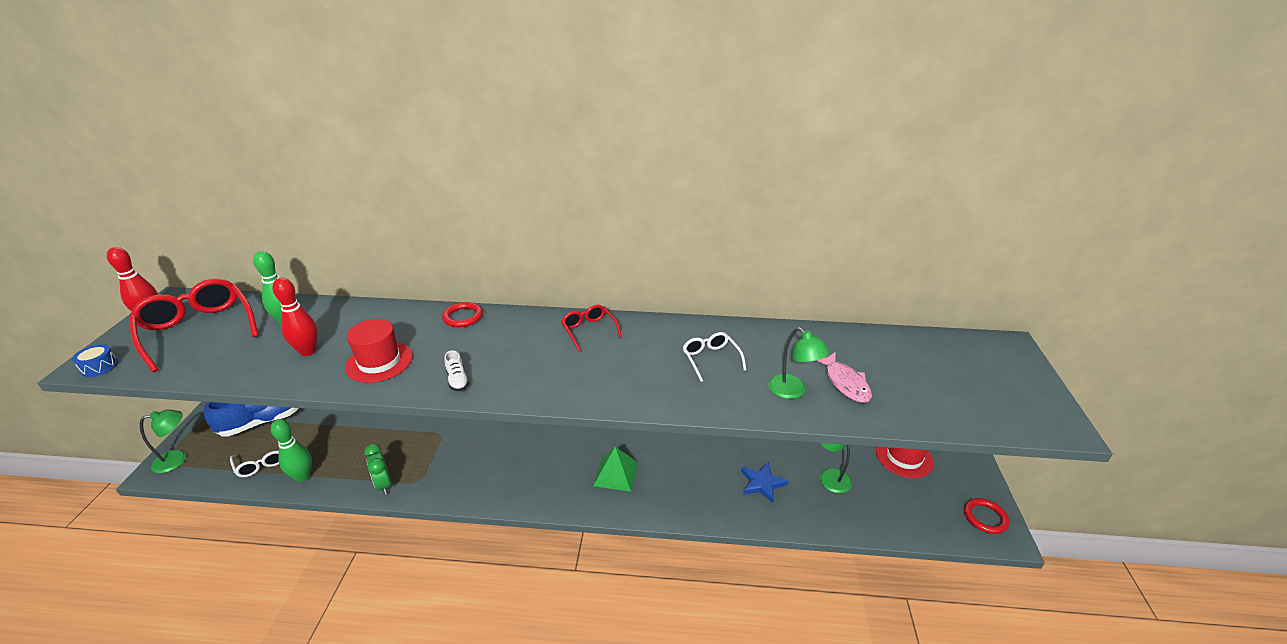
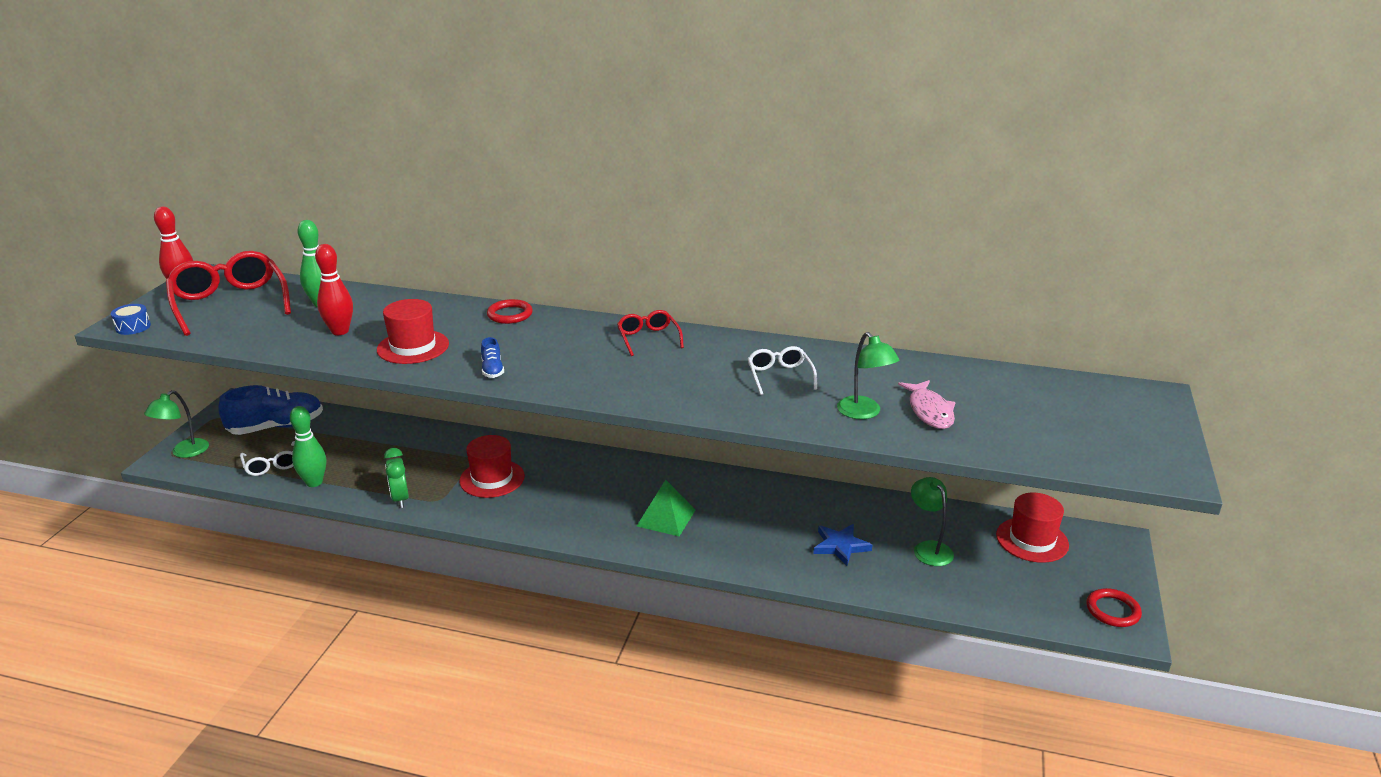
camera: 10 degrees right, 5 degrees down
green lamp [140,410,187,473] -> green lamp turned 135 degrees clockwise [144,390,209,458]
white shoe [444,350,469,391] -> blue shoe [481,337,504,378]
none -> red hat [459,435,525,498]

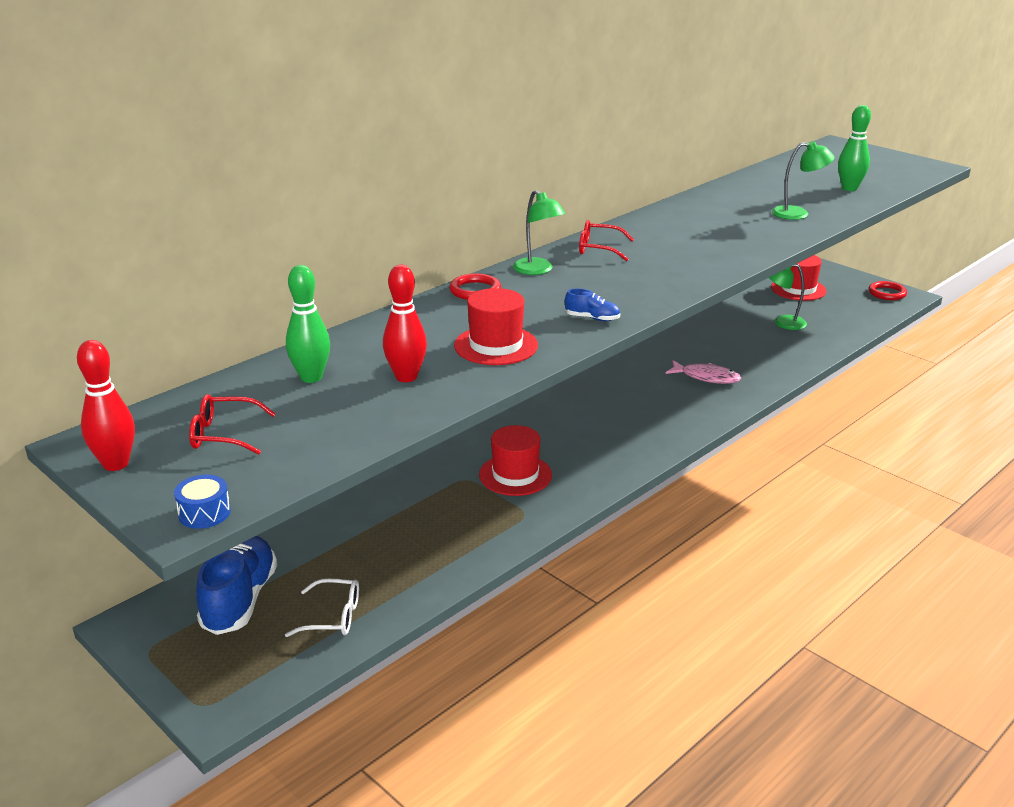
camera: 60 degrees left, 0 degrees up
green lamp [144,390,209,458] -> green lamp moved to [513,190,566,275]
red glasses [166,251,291,336] -> red glasses [189,394,275,455], size x0.52
green bowling pin [290,406,326,487] -> green bowling pin moved to [838,105,871,191]
green clock [384,448,409,508] -> none
green pyramid [637,480,695,536] -> none
white glasses [748,346,817,395] -> none
blue star [813,524,872,566] -> none
pink fish [898,380,955,429] -> pink fish moved to [665,360,741,384]

